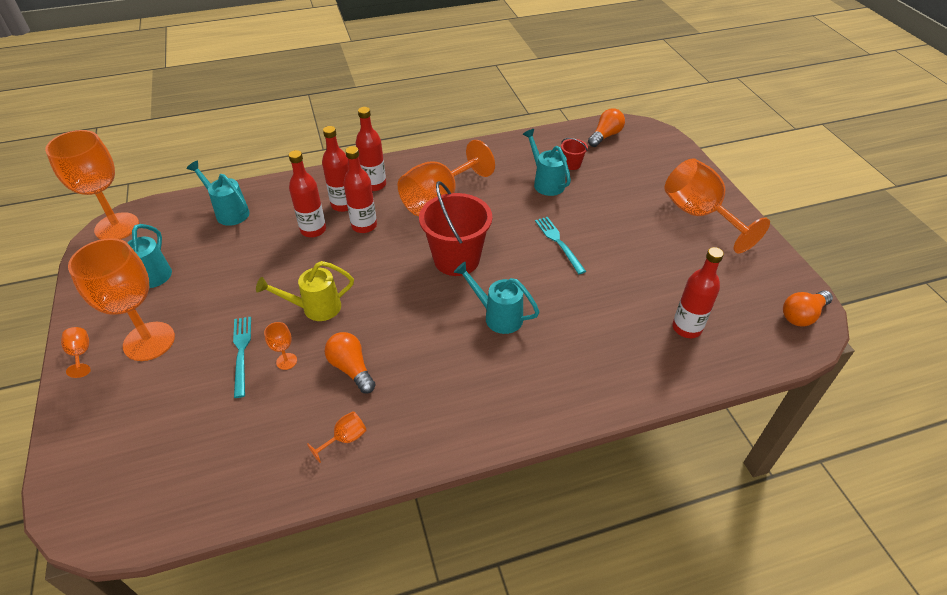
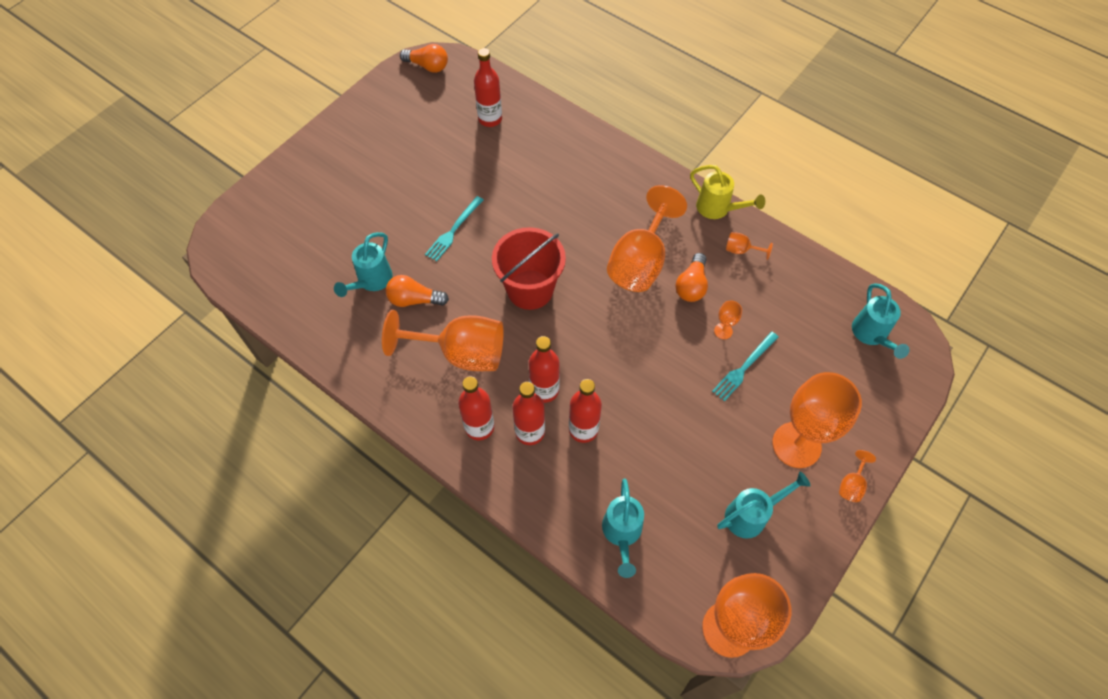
camera: 125 degrees left, 15 degrees up
yellow watering can [256,261,354,321] -> yellow watering can moved to [690,165,765,219]
turquoise watering can [454,262,539,334] -> turquoise watering can moved to [852,283,910,359]
red bucket [561,138,588,170] -> none
orange light bulb [588,108,625,147] -> orange light bulb moved to [386,275,449,307]
orange goblet [664,158,770,253] -> orange goblet moved to [607,185,687,292]

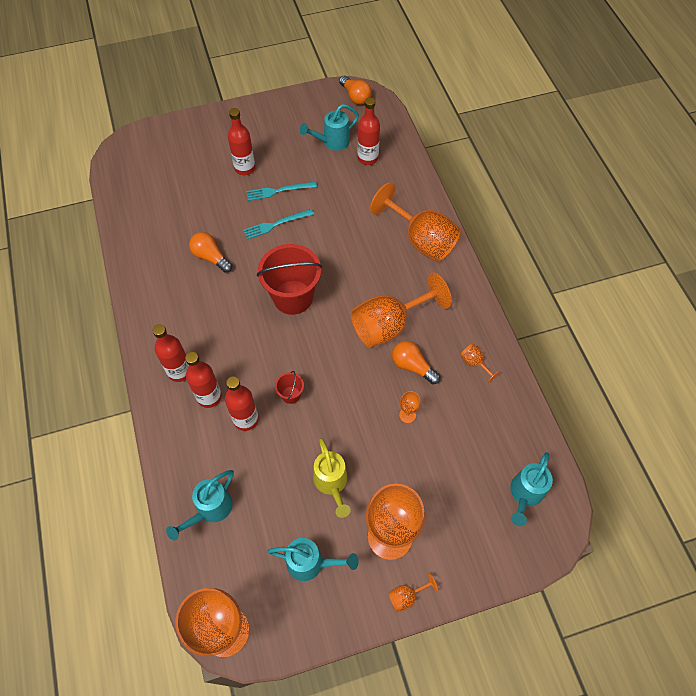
camera: 35 degrees right, 0 degrees up
turquoise watering can [334,232,393,297] -> turquoise watering can moved to [300,104,359,151]
orange goblet [382,310,504,371] -> orange goblet moved to [370,182,461,262]
red bottle [528,336,560,403] -> red bottle moved to [228,108,255,175]
orange light bulb [675,253,708,302] -> orange light bulb turned 75 degrees clockwise [392,341,440,384]
yellow watering can [690,165,765,219] -> yellow watering can moved to [313,438,351,518]
turquoise fork [712,332,779,401] -> turquoise fork moved to [246,181,317,201]
none -> red bucket [275,371,304,404]

